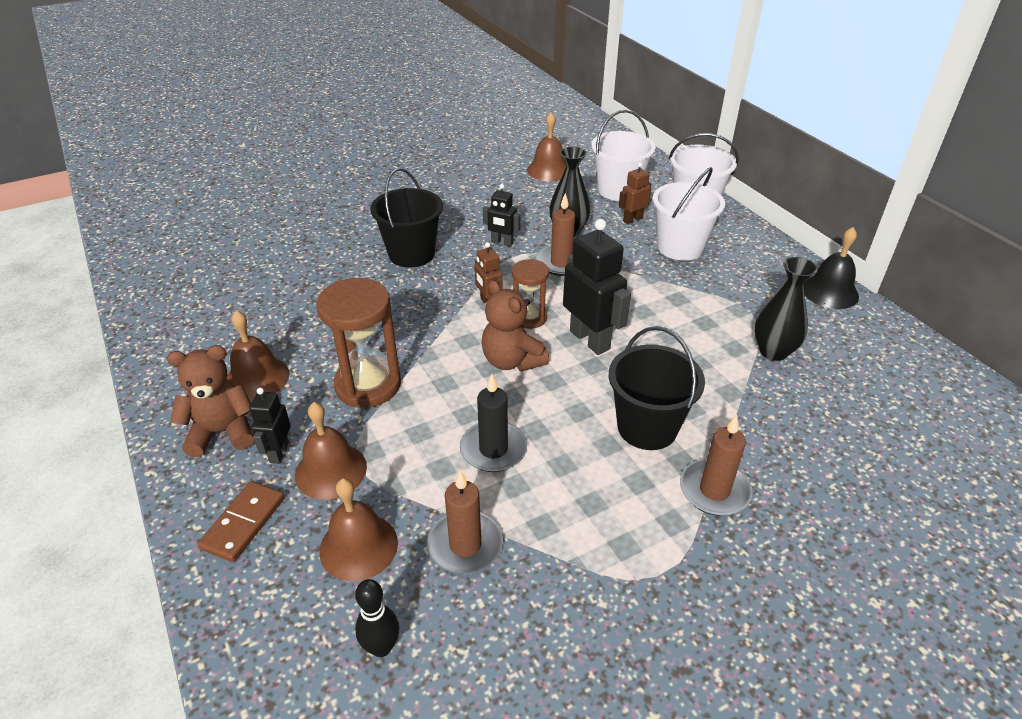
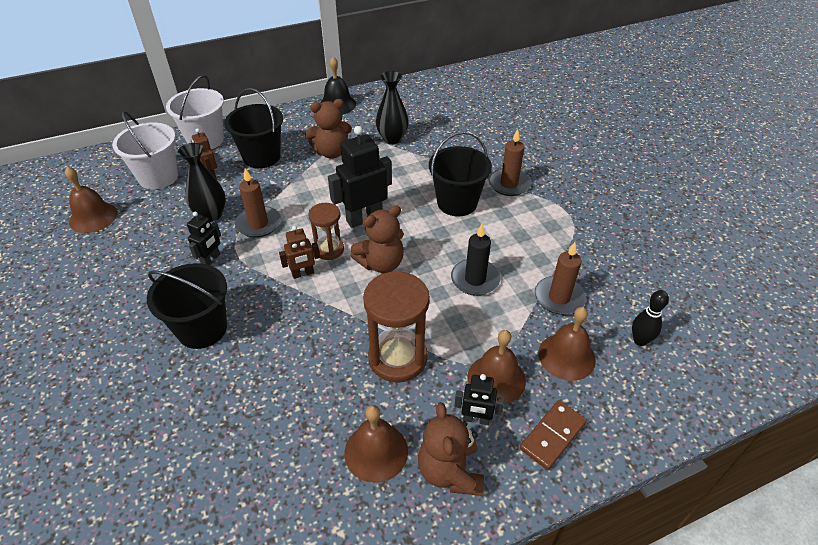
camera: 85 degrees left, 5 degrees up
brown domino [198,481,284,562] -> brown domino turned 75 degrees counterclockwise [520,400,587,470]
white bucket [653,167,725,261] -> black bucket [224,88,283,169]
none -> brown teddy bear [305,99,352,159]

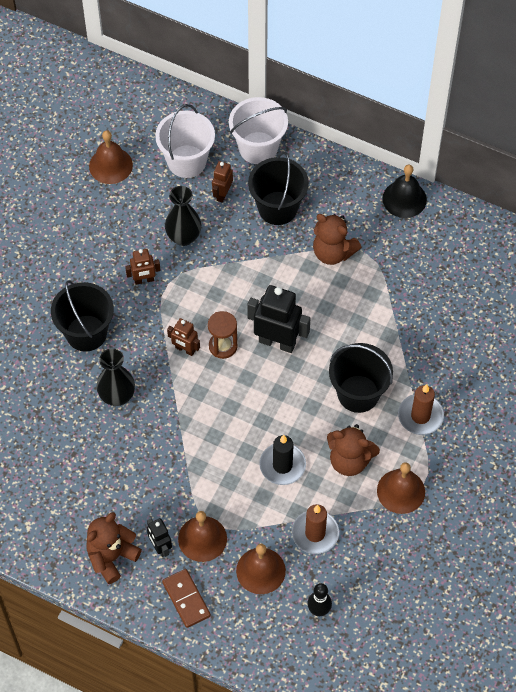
camera: 50 degrees right, 15 degrees up
black robot [187,212,221,265] -> brown robot [125,249,161,285]
brown candle [235,168,281,238] -> none
brown bell [345,405,408,483] -> brown bell moved to [377,462,425,514]
brown teddy bear [351,206,404,273] -> brown teddy bear moved to [327,424,380,476]
brown hourglass [363,271,430,383] -> none
black vase [376,71,409,144] -> black vase moved to [96,349,135,406]
brown domino [520,400,587,470] -> brown domino turned 60 degrees clockwise [162,569,211,628]

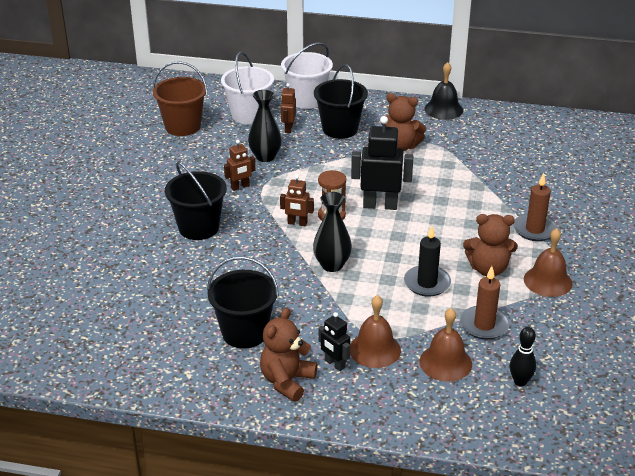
camera: 15 degrees left, 25 degrees down
brown bell [89,130,133,184] -> brown bucket [152,61,207,136]
black vase [96,349,135,406] -> black vase moved to [313,192,352,272]
brown domino [162,569,211,628] -> none
black bucket [329,343,393,413] -> black bucket moved to [207,256,279,349]

